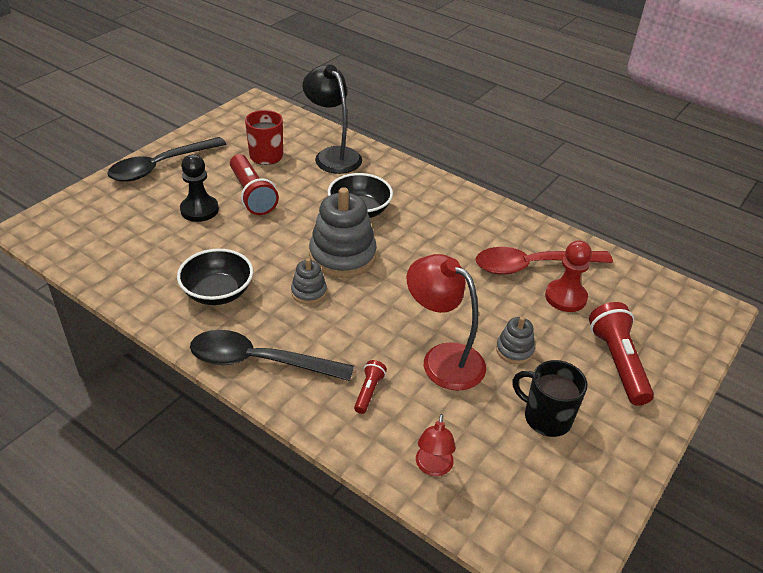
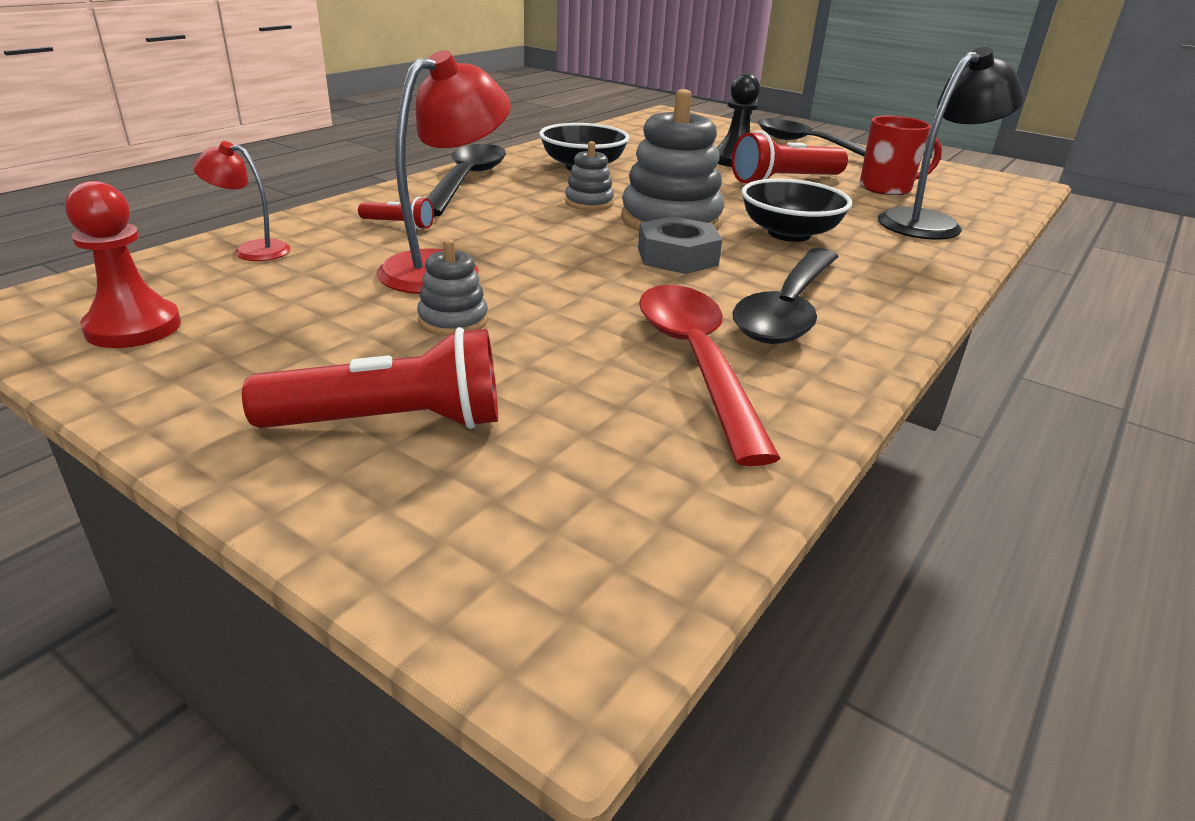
camera: 90 degrees right, 10 degrees down
black mug [512,360,587,437] -> none
red pawn [545,240,592,312] -> red pawn moved to [65,181,181,348]
none -> grey nut [638,216,722,274]
none -> black spoon [733,248,839,344]

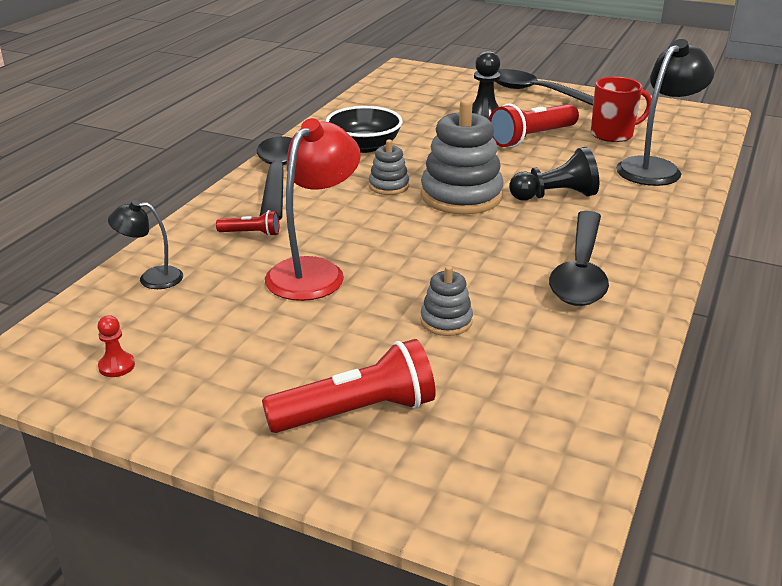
camera: 10 degrees left, 0 degrees up
red pawn [65,181,181,348] -> red pawn [97,315,135,377], size x0.53
red lamp [193,141,291,261] -> black lamp [108,200,183,289]
grey stacking toy [417,239,488,336] -> grey stacking toy moved to [420,266,473,336]
grey nut [638,216,722,274] -> none
red spoon [639,285,781,466] -> none
black bowl [741,179,852,242] -> black pawn [509,147,599,201]

